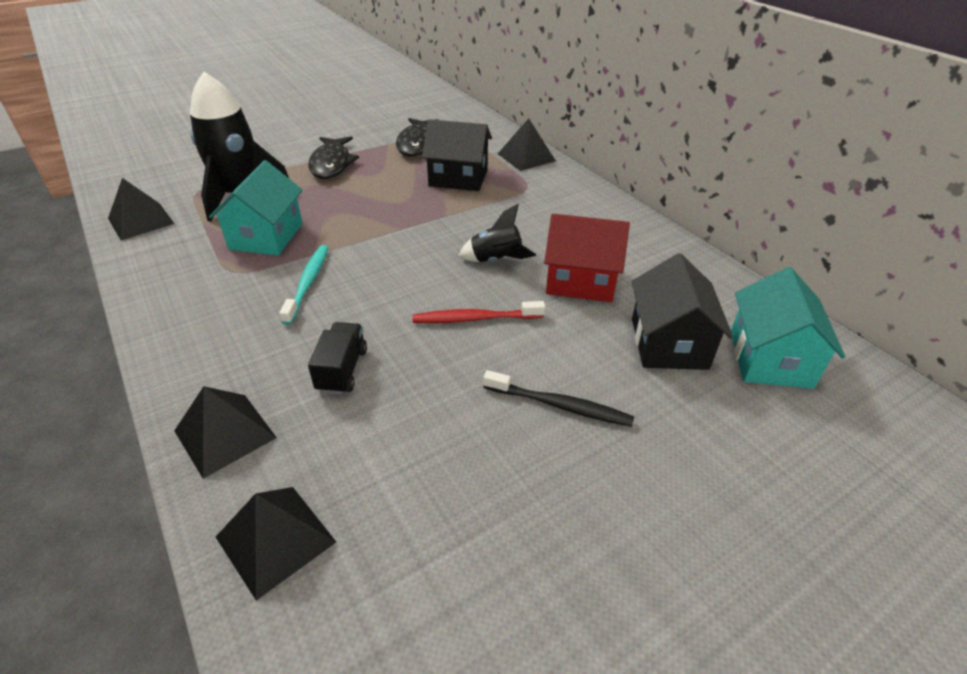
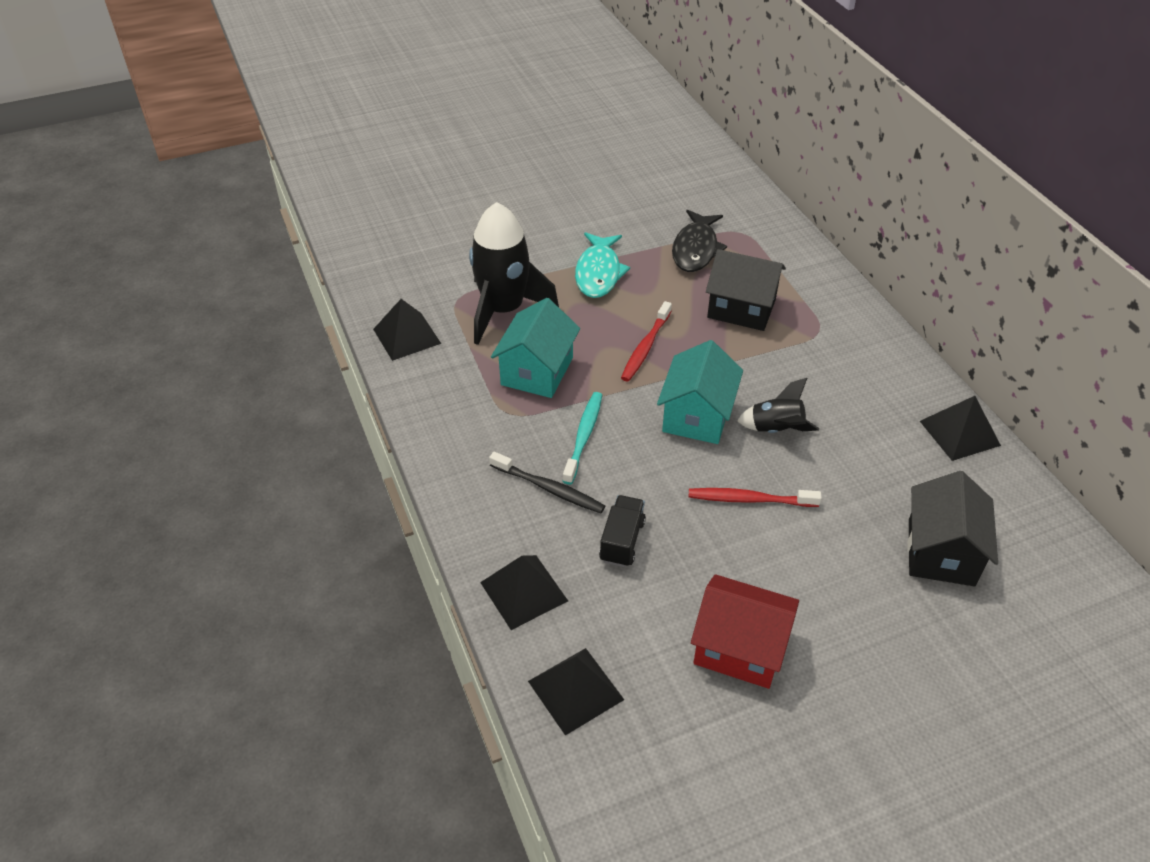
camera: 10 degrees right, 5 degrees up
black fish [308,136,359,179] -> turquoise fish [575,232,630,298]
black toothbrush [483,370,634,427] -> black toothbrush moved to [489,452,605,513]
black pyramid [498,118,556,171] -> black pyramid moved to [920,396,1001,461]
red house [544,214,630,302] -> red house moved to [691,574,799,689]
turquoise house [731,267,845,389] -> turquoise house moved to [657,340,743,444]
none -> red toothbrush [621,301,672,382]

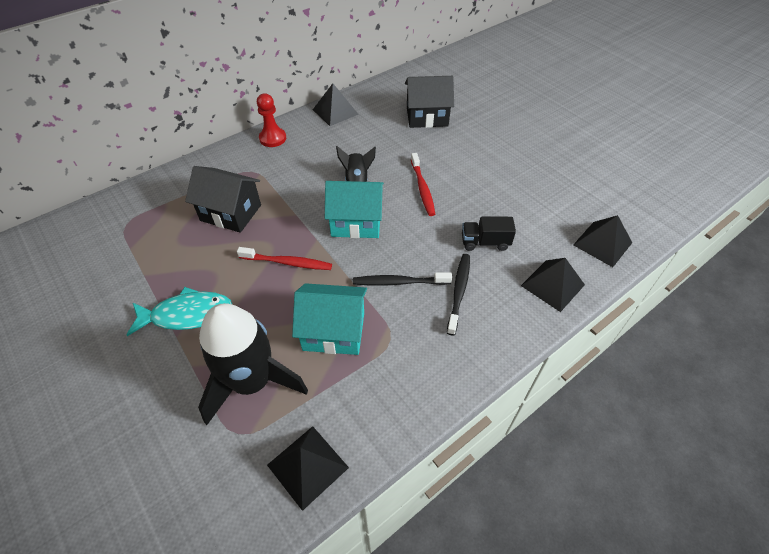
camera: 105 degrees left, 5 degrees up
turquoise toothbrush [563,392,602,485] -> black toothbrush [353,272,452,286]
black fish [672,210,727,272] -> none
red house [691,574,799,689] -> none
black house [706,249,786,331] -> black house turned 75 degrees counterclockwise [185,166,261,233]
none -> red pawn [257,93,286,147]

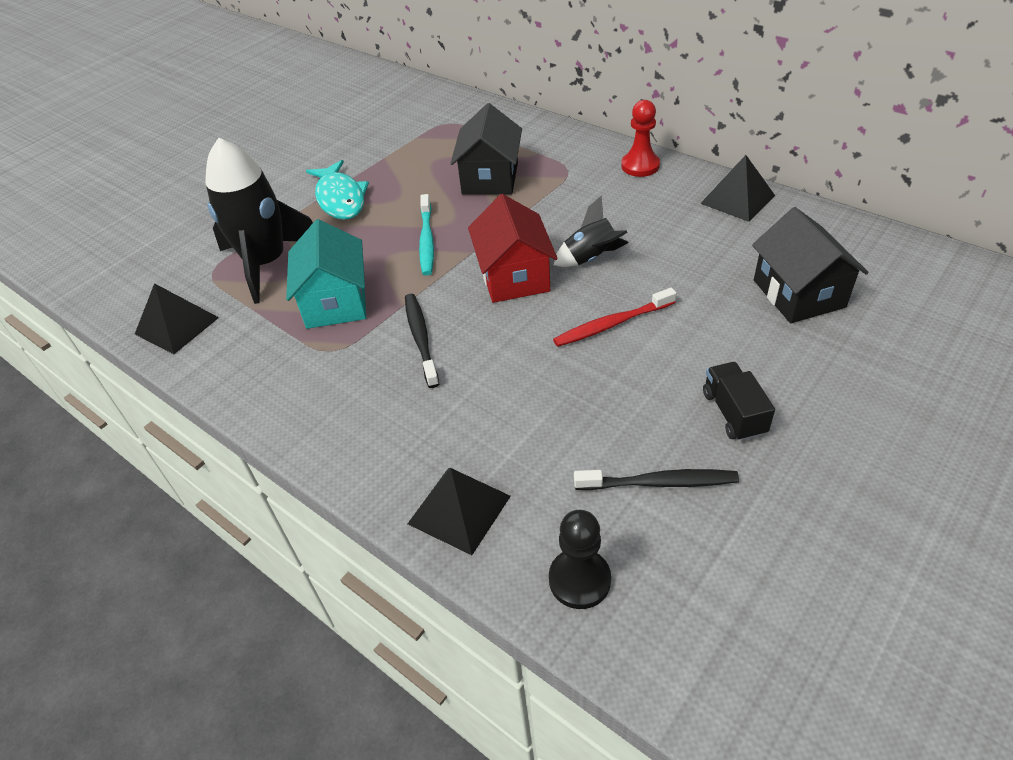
camera: 80 degrees right, 5 degrees down
red toothbrush [237,247,332,270] -> turquoise toothbrush [419,194,434,276]
turquoise house [325,181,384,238] -> red house [468,194,558,303]
black toothbrush [447,254,470,336] -> black toothbrush moved to [574,469,739,490]
black truck [462,217,516,251] -> black truck moved to [703,362,775,441]
black pyramid [573,215,632,267] -> black pawn [549,510,611,609]

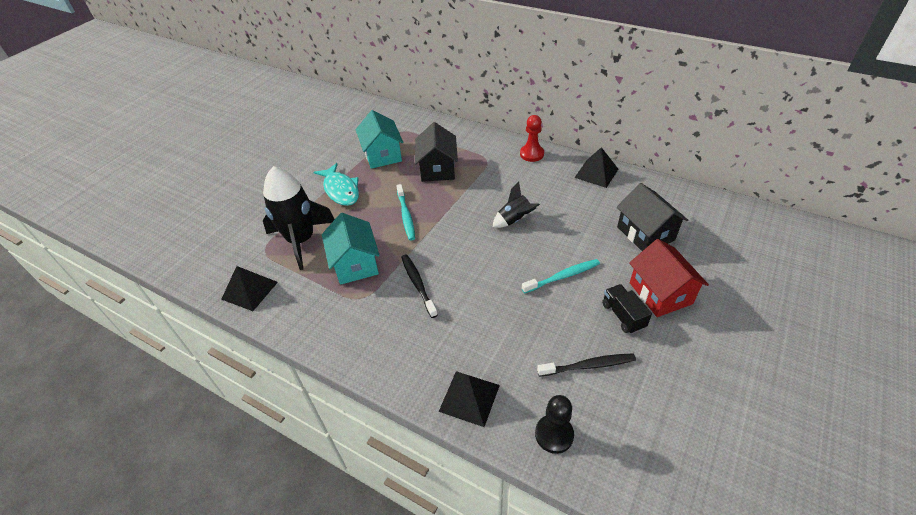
camera: 10 degrees left, 0 degrees up
red house [468,194,558,303] -> red house moved to [629,239,709,317]
red toothbrush [553,288,676,347] -> none
none -> turquoise house [356,110,403,169]
none -> turquoise toothbrush [522,259,600,293]

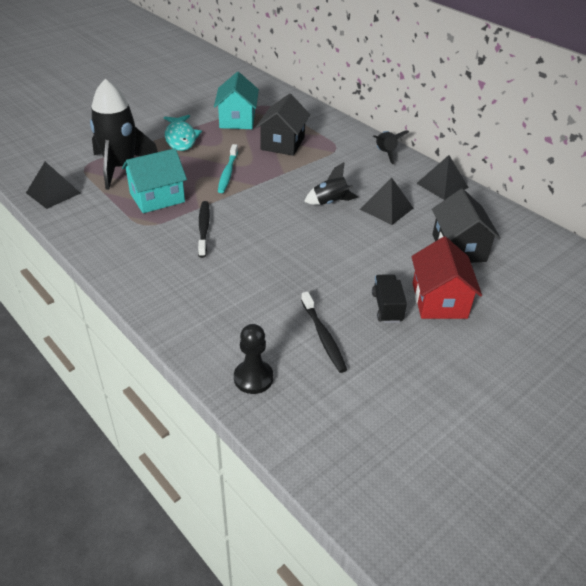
camera: 15 degrees right, 5 degrees down
turquoise house [322,213,380,285] -> turquoise house turned 60 degrees clockwise [122,148,187,213]
black pyramid [439,371,500,427] -> black pyramid moved to [360,177,413,225]
red pawn [520,115,544,162] -> black rocket [373,131,409,164]
turquoise toothbrush [522,259,600,293] -> none
black toothbrush [537,353,636,377] -> black toothbrush turned 60 degrees clockwise [301,292,347,373]

